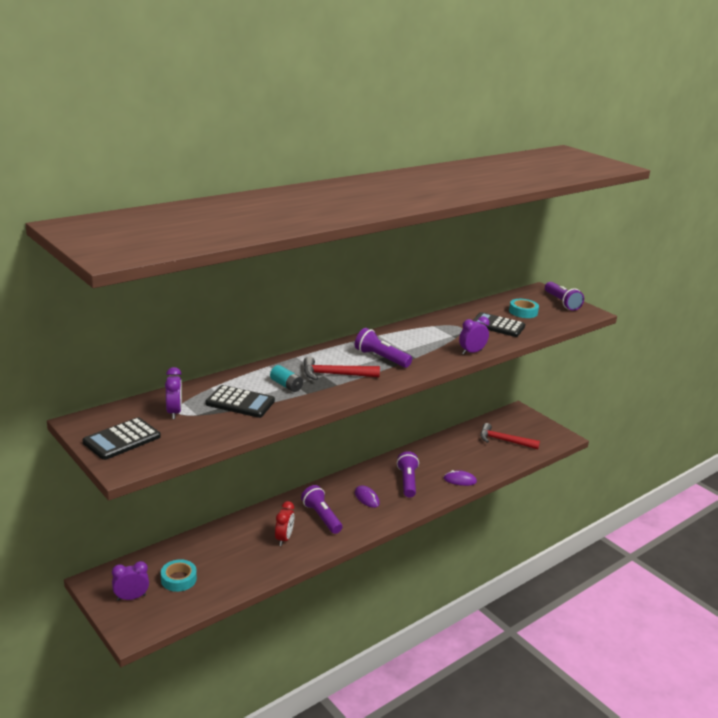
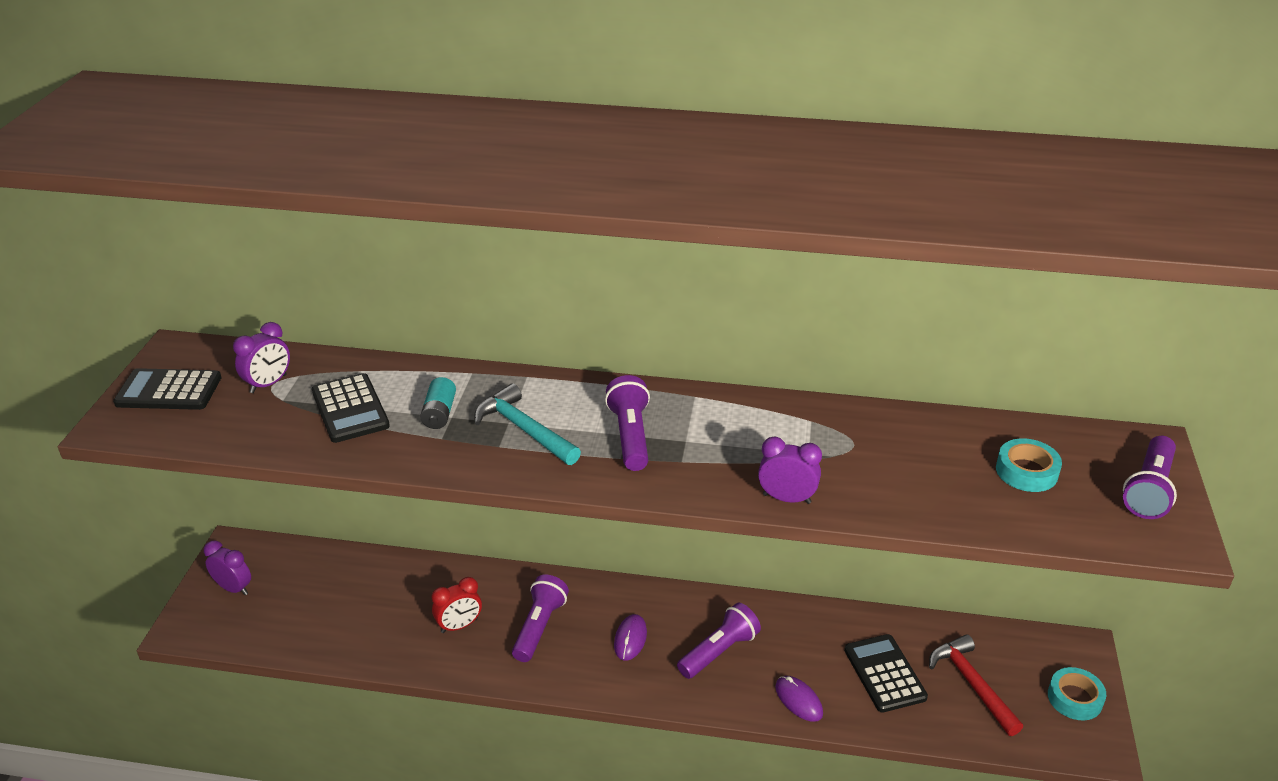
camera: 50 degrees right, 10 degrees up
turquoise tape [161,559,197,592] -> turquoise tape moved to [1048,667,1106,721]
red hammer [304,356,380,380] -> turquoise hammer [474,383,581,465]
black calculator [473,312,525,337] -> black calculator moved to [844,634,928,713]

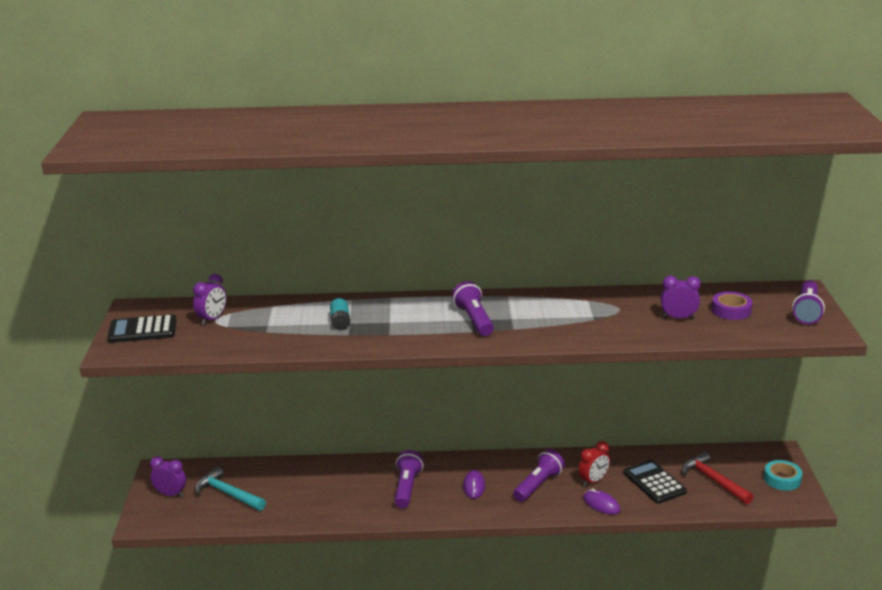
camera: 10 degrees left, 10 degrees down
black calculator [312,373,390,443] -> none
red clock [432,577,482,633] -> red clock moved to [578,441,610,487]
turquoise hammer [474,383,581,465] -> turquoise hammer moved to [195,467,266,511]
purple clock [758,436,822,504] -> purple clock moved to [661,276,701,319]
turquoise tape [996,438,1062,492] -> purple tape [712,292,753,320]

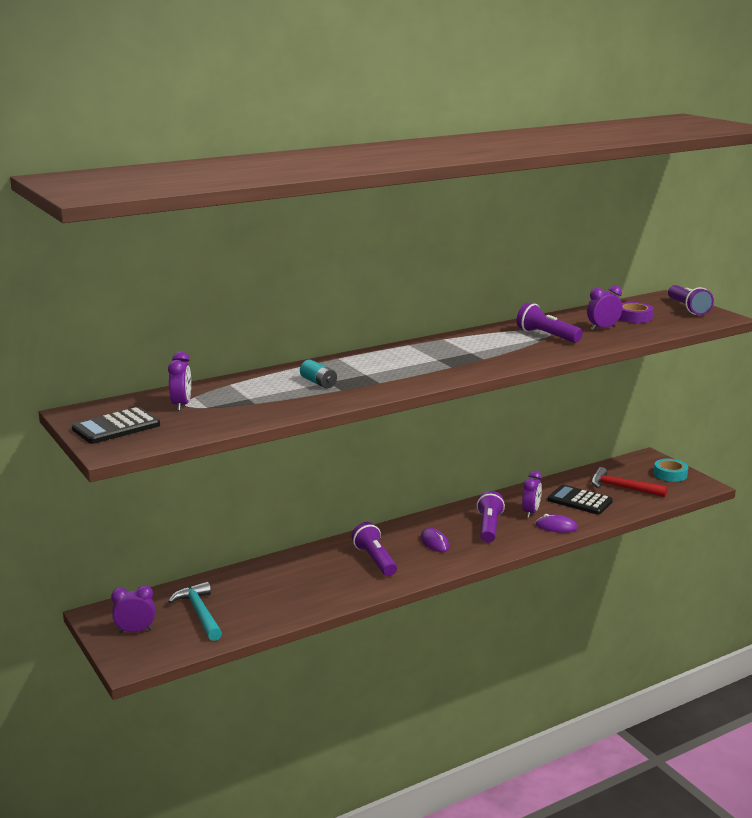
camera: 30 degrees left, 5 degrees down
turquoise hammer [195,467,266,511] -> turquoise hammer turned 60 degrees clockwise [168,582,222,641]
purple flashlight [452,281,494,336] -> purple flashlight moved to [516,302,583,343]
red clock [578,441,610,487] -> purple clock [522,471,542,518]

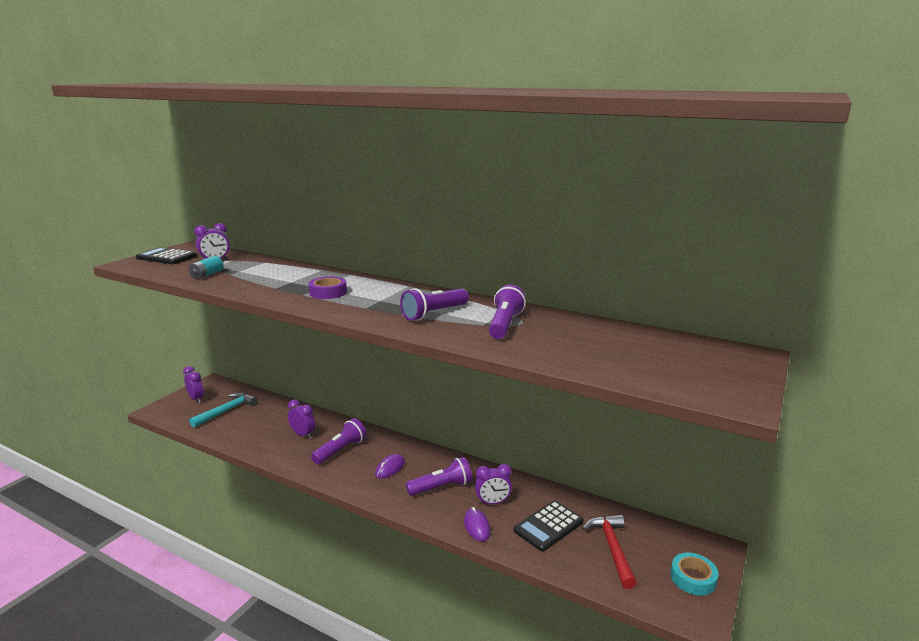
camera: 60 degrees right, 0 degrees up
turquoise battery [300,360,337,389] -> turquoise battery moved to [189,256,223,279]
black calculator [548,485,613,515] -> black calculator turned 135 degrees counterclockwise [514,501,583,552]
purple clock [587,285,622,330] -> purple clock moved to [288,399,315,439]
purple tape [619,302,654,323] -> purple tape moved to [308,276,347,299]
purple flashlight [668,285,714,315] -> purple flashlight moved to [400,288,469,321]

